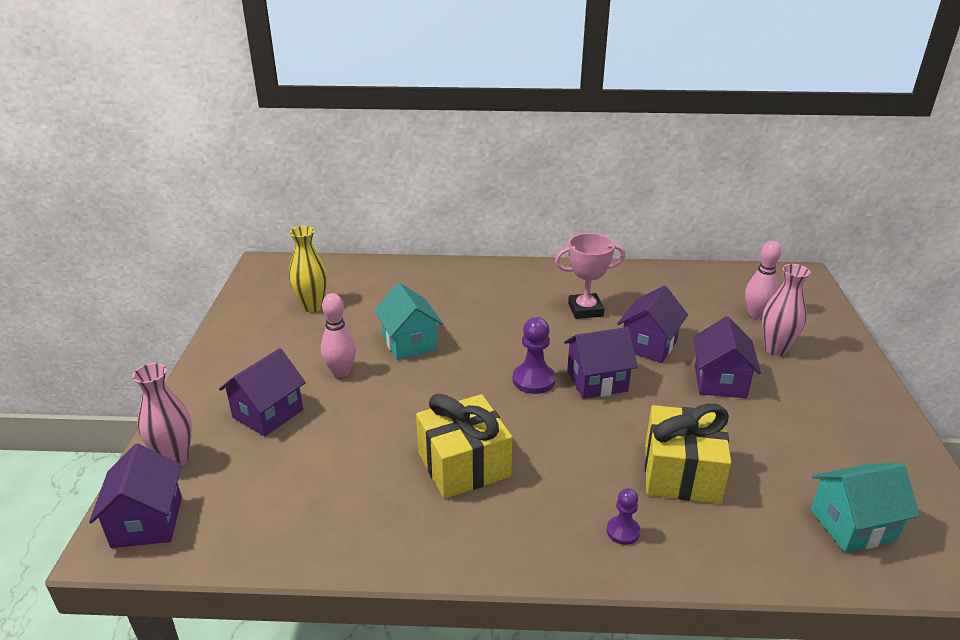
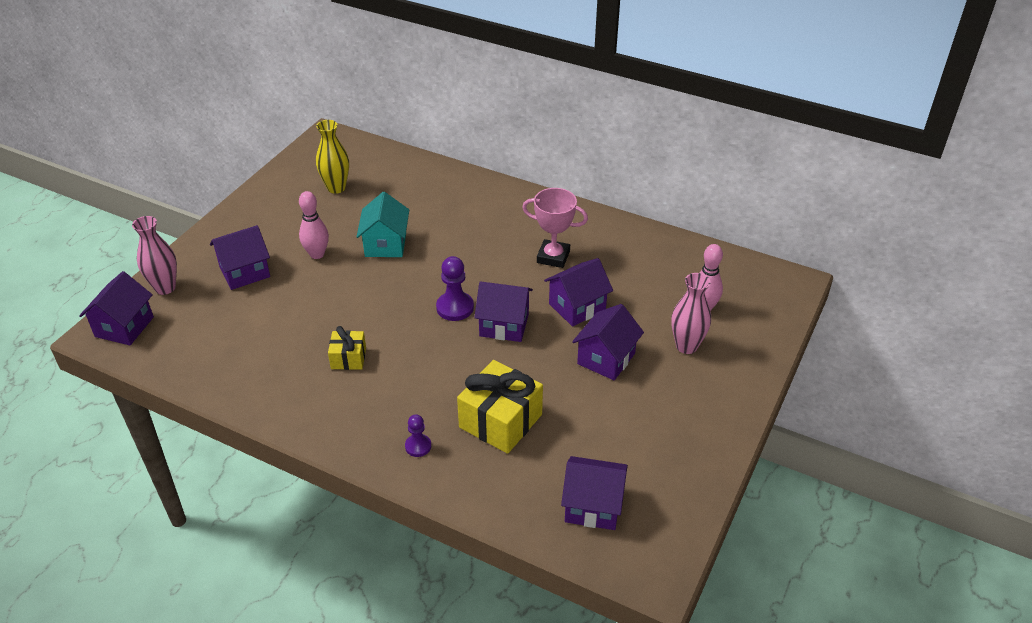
camera: 25 degrees right, 10 degrees up
yellow gift [416,394,512,499] -> yellow gift [328,326,366,370], size x0.55
turquoise house [810,463,920,553] -> purple house [561,456,628,530]

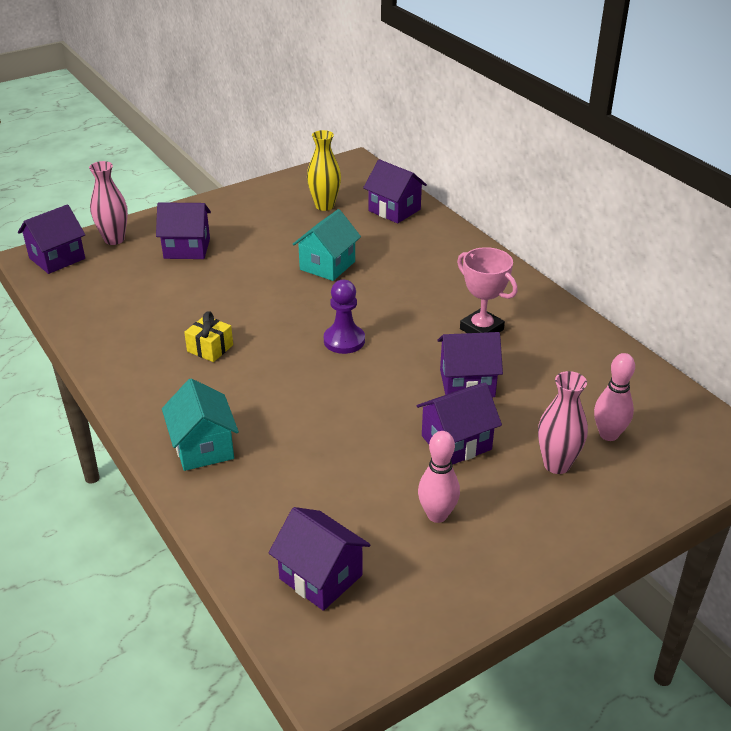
camera: 30 degrees right, 5 degrees down
pink bowling pin [299,191,329,259] -> pink bowling pin moved to [418,431,460,523]
purple pawn [405,414,431,457] -> turquoise house [162,378,239,471]
yellow gift [457,360,543,454] -> none
purple house [474,281,533,342] -> purple house moved to [363,159,427,223]

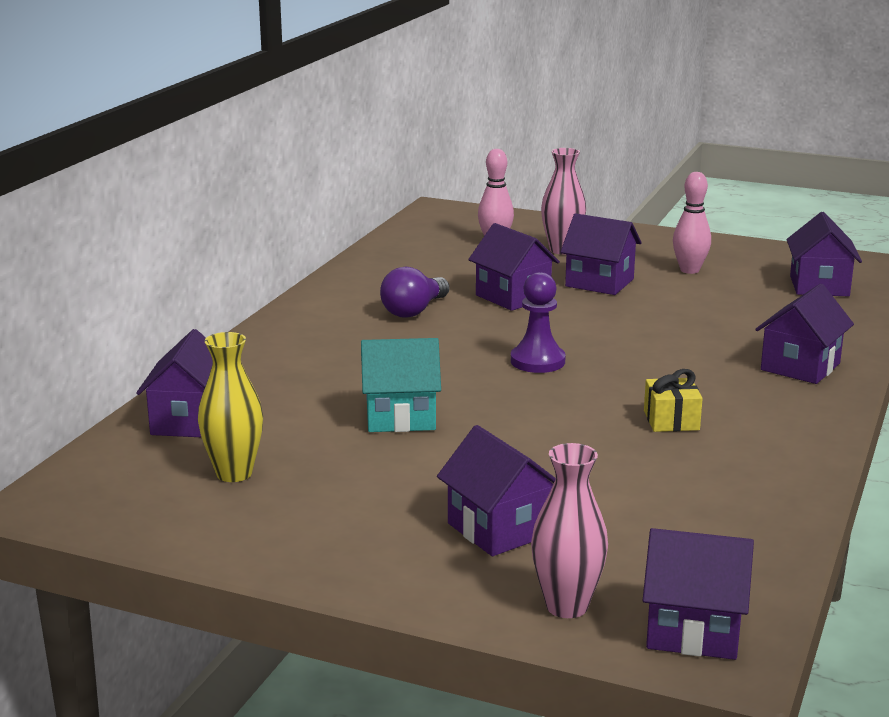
camera: 125 degrees left, 15 degrees down
turquoise house [162,378,239,471] -> purple house [755,284,854,384]
pink trophy [457,247,517,333] -> purple light bulb [380,267,450,318]

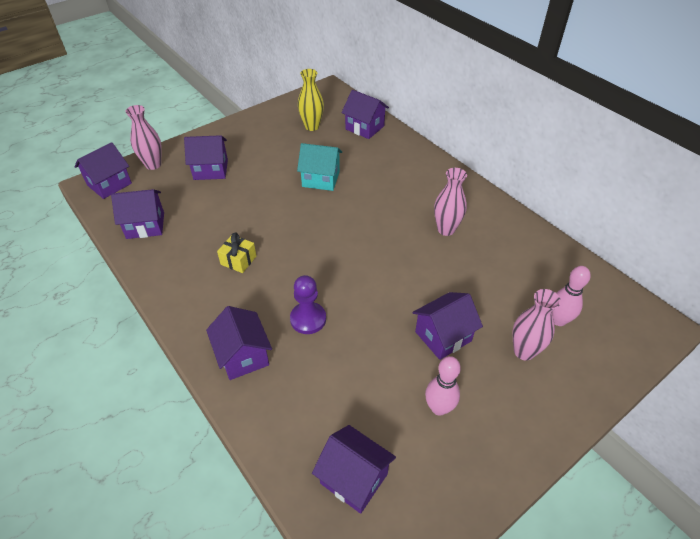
camera: 120 degrees right, 25 degrees up
turquoise house [361,338,441,432] -> turquoise house turned 75 degrees clockwise [297,143,342,191]
purple light bulb [380,267,450,318] -> pink vase [434,168,467,236]
purple house [468,223,560,311] -> purple house moved to [111,189,164,239]
purple pawn [511,272,566,373] -> purple pawn moved to [290,275,326,334]

